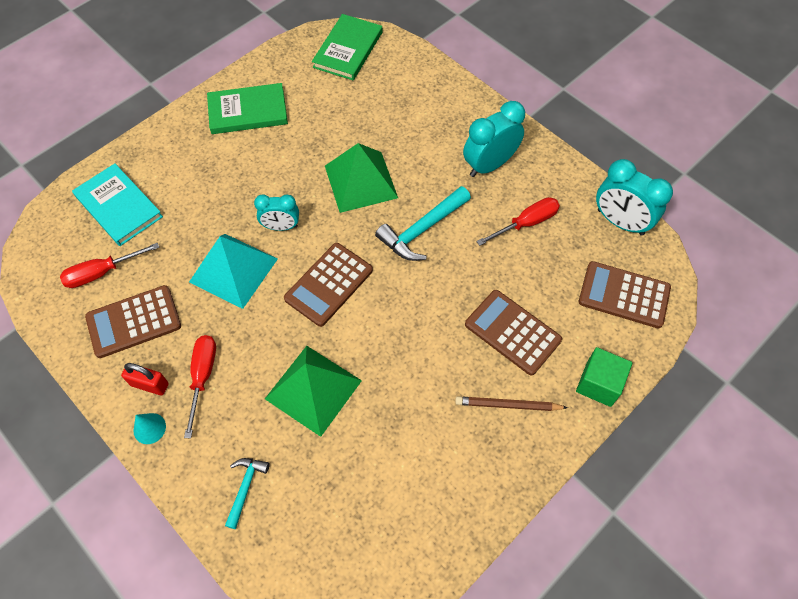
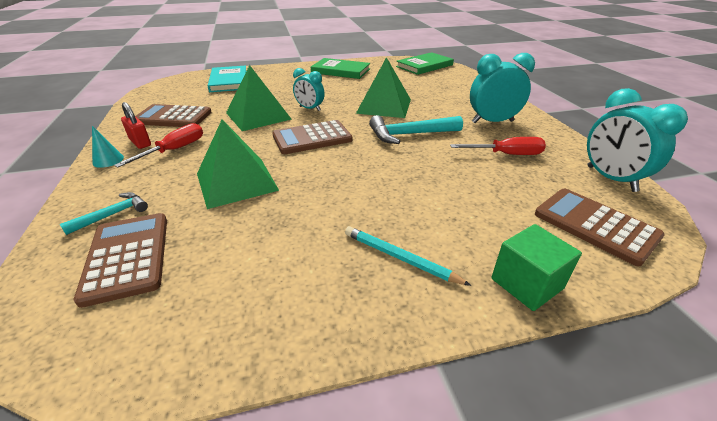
camera: 30 degrees right, 25 degrees down
red screwdriver [60,243,159,288] -> none
turquoise pyramid [189,234,278,309] -> green pyramid [226,65,291,131]
brown pencil [455,396,568,411] -> turquoise pencil [345,226,471,286]
brown calculator [465,290,562,375] -> brown calculator moved to [74,213,167,308]

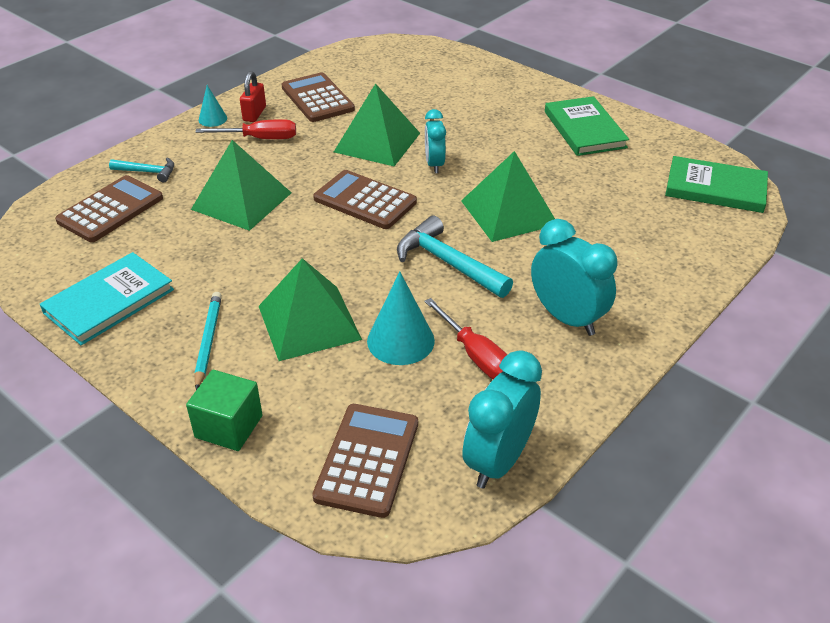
camera: 55 degrees right, 5 degrees up
turquoise book [208,66,246,92] -> turquoise book moved to [40,252,174,345]
none -> green pyramid [259,258,362,361]
none -> turquoise cone [367,272,435,365]

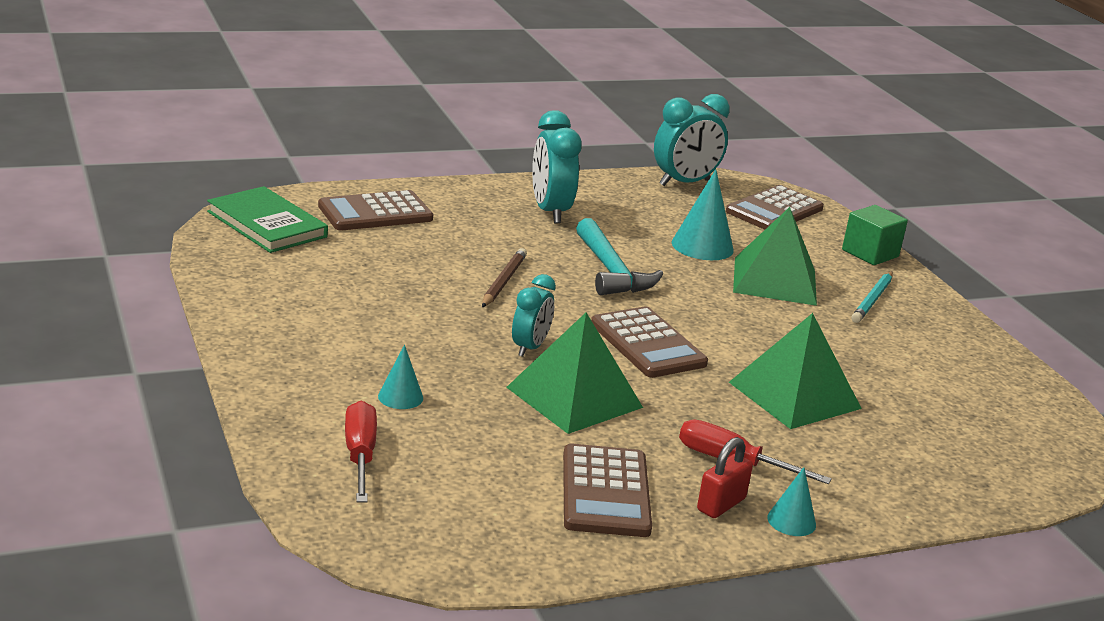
camera: 155 degrees left, 15 degrees down
turquoise book [40,252,174,345] -> none
brown calculator [55,175,163,242] -> brown calculator moved to [318,190,433,230]
turquoise hammer [109,158,174,183] -> none
red screwdriver [424,298,507,379] -> red screwdriver moved to [345,400,377,503]
green pyramid [461,151,555,242] -> brown pencil [482,248,527,307]
green book [545,96,629,156] -> none
none -> turquoise cone [378,345,423,409]

